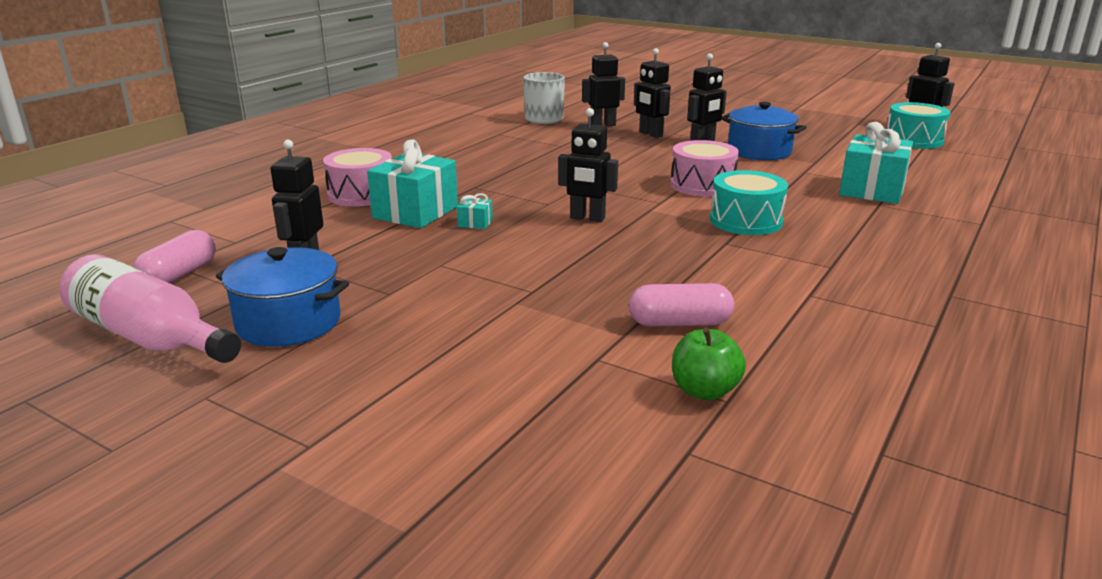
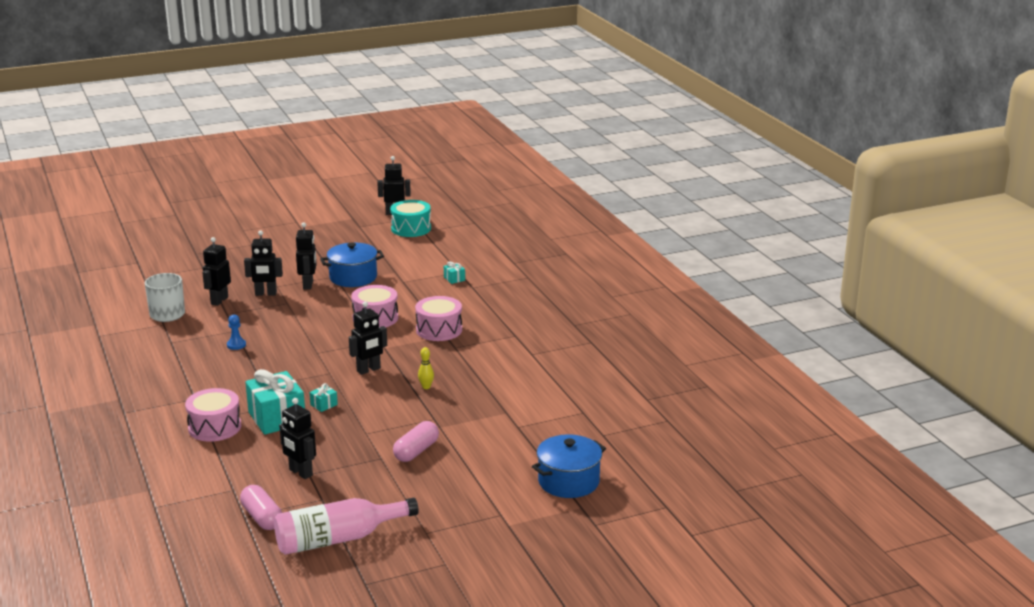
camera: 55 degrees left, 0 degrees up
blue pot [216,247,349,347] -> blue pot moved to [532,434,606,498]
pink capsule [629,283,734,327] -> pink capsule moved to [393,421,439,462]
green apple [672,328,746,400] -> none
turquoise drum [710,170,788,235] -> pink drum [415,296,462,341]
turquoise gift [839,122,913,204] -> turquoise gift [444,261,465,284], size x0.43
none -> blue pawn [227,315,246,350]
none -> yellow bowling pin [418,347,434,389]

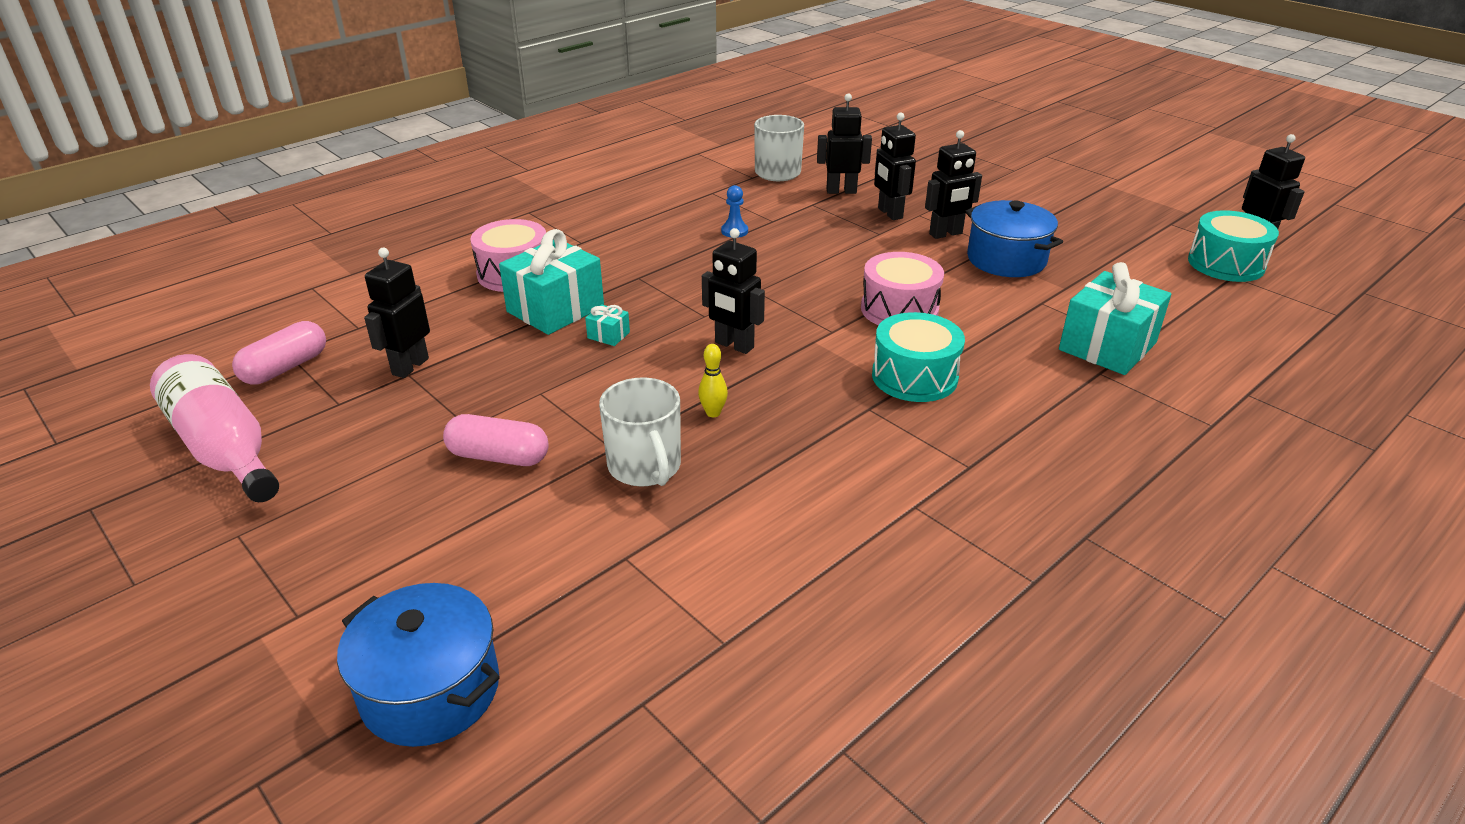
camera: 70 degrees right, 10 degrees up
pink drum [415,296,462,341] -> turquoise drum [872,312,965,402]
turquoise gift [444,261,465,284] -> turquoise gift [1059,262,1171,375], size x2.35
none -> white mug [599,377,681,487]

